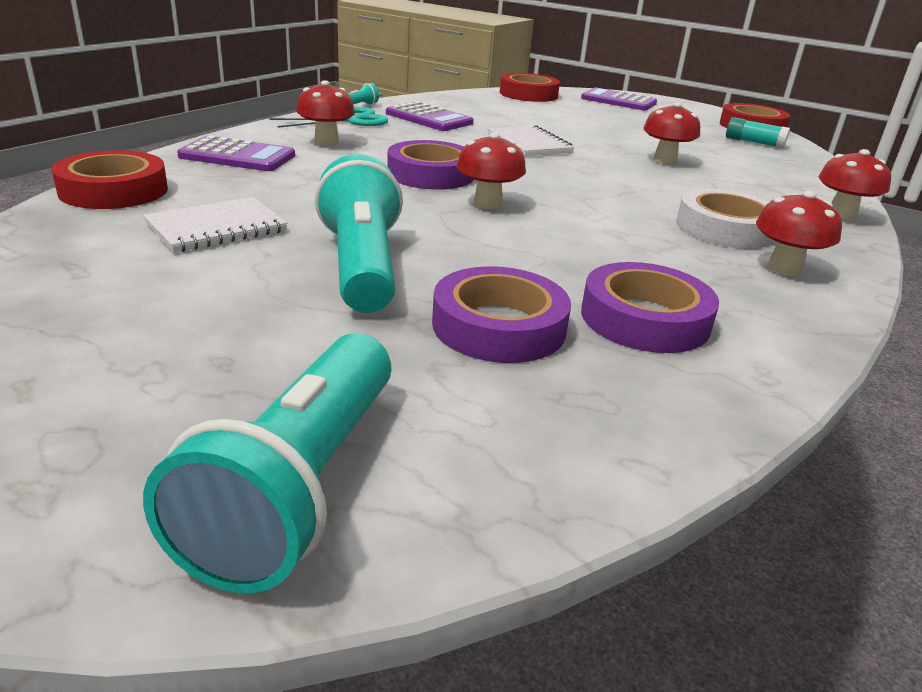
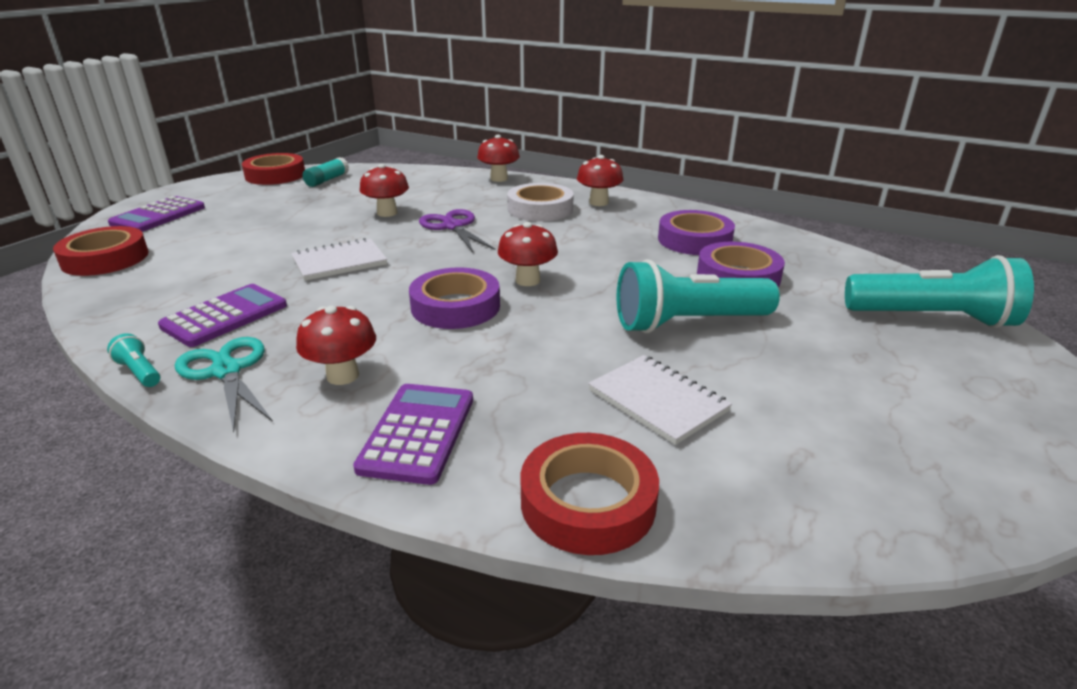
camera: 90 degrees left, 0 degrees up
none -> purple scissors [419,209,495,252]

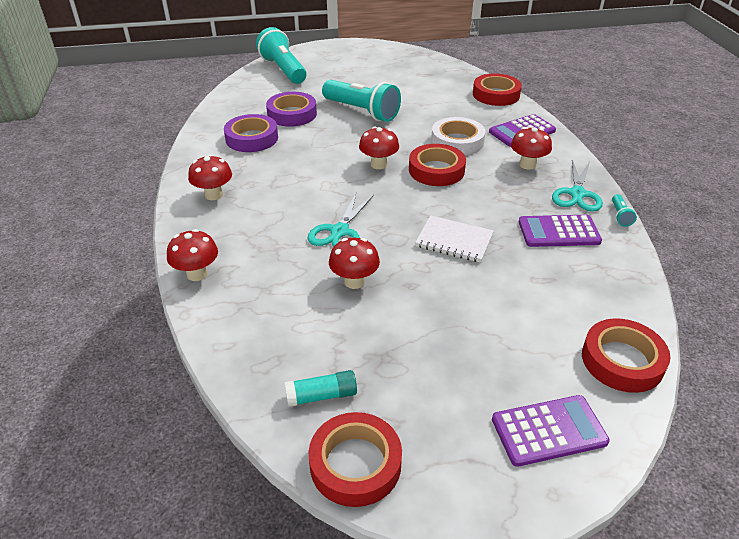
camera: 130 degrees left, 10 degrees up
purple tape [409,267,500,329] -> red tape [409,144,466,186]
purple scissors [419,209,495,252] -> turquoise scissors [307,193,374,247]
white tape [507,183,574,221] -> white tape moved to [431,117,485,155]
white notebook [588,355,732,445] -> none

